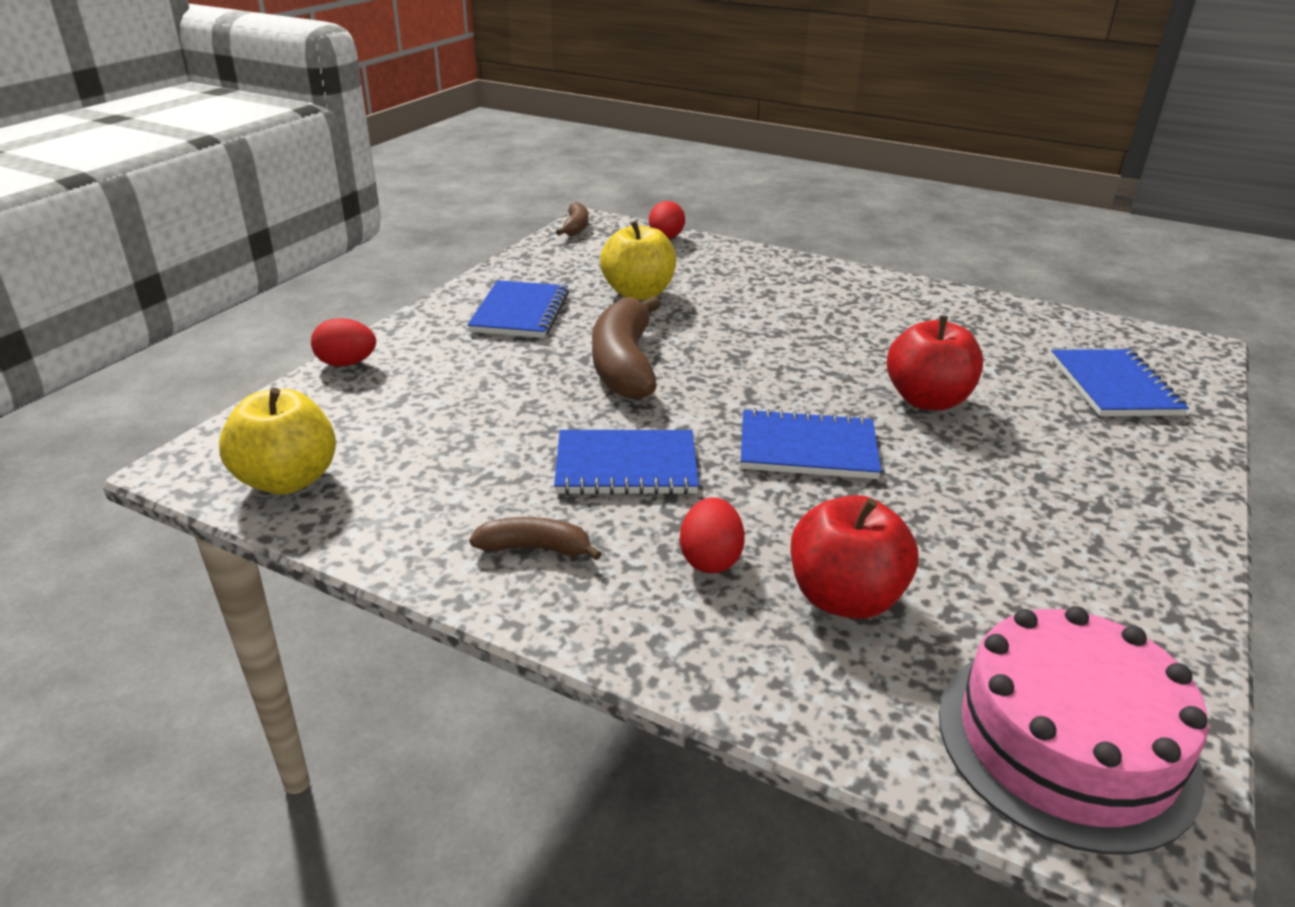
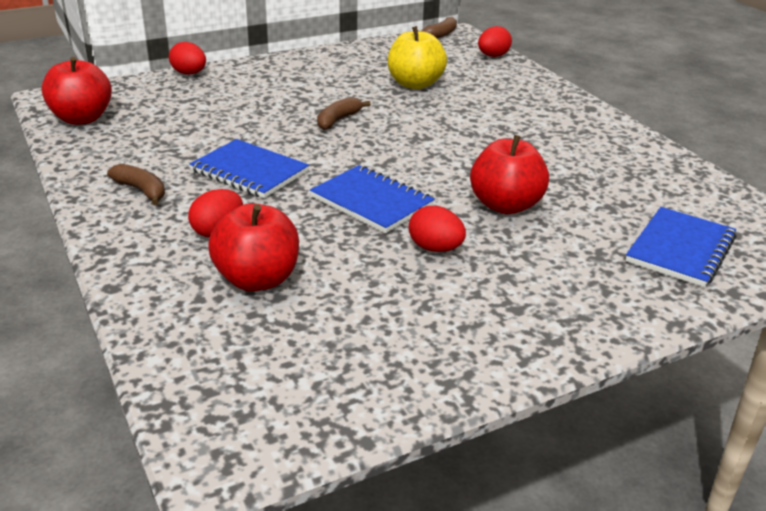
camera: 35 degrees right, 0 degrees up
yellow apple [219,388,336,495] -> red apple [42,57,112,125]
blue notebook [467,280,569,338] -> none
brown banana [592,296,661,400] -> brown banana [317,97,371,130], size x0.51
pink cake [939,606,1209,855] -> none
none -> red egg [409,206,466,252]

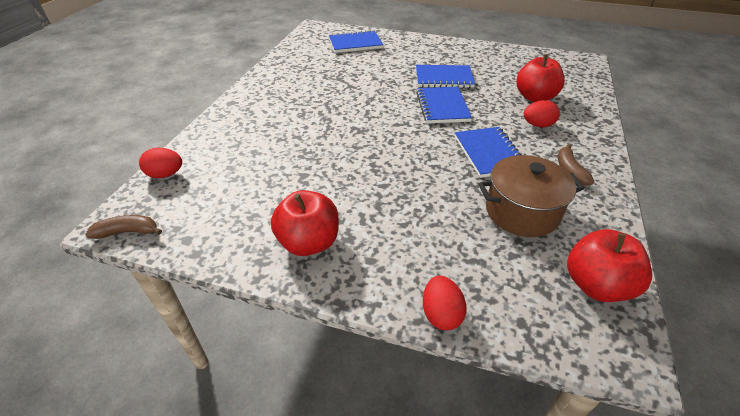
camera: 135 degrees left, 10 degrees up
brown banana [317,97,371,130] -> none
yellow apple [388,26,447,89] -> none
red egg [409,206,466,252] -> blue notebook [416,65,475,88]
red apple [470,135,549,214] -> red apple moved to [271,190,339,256]
none -> brown pot [478,155,584,237]

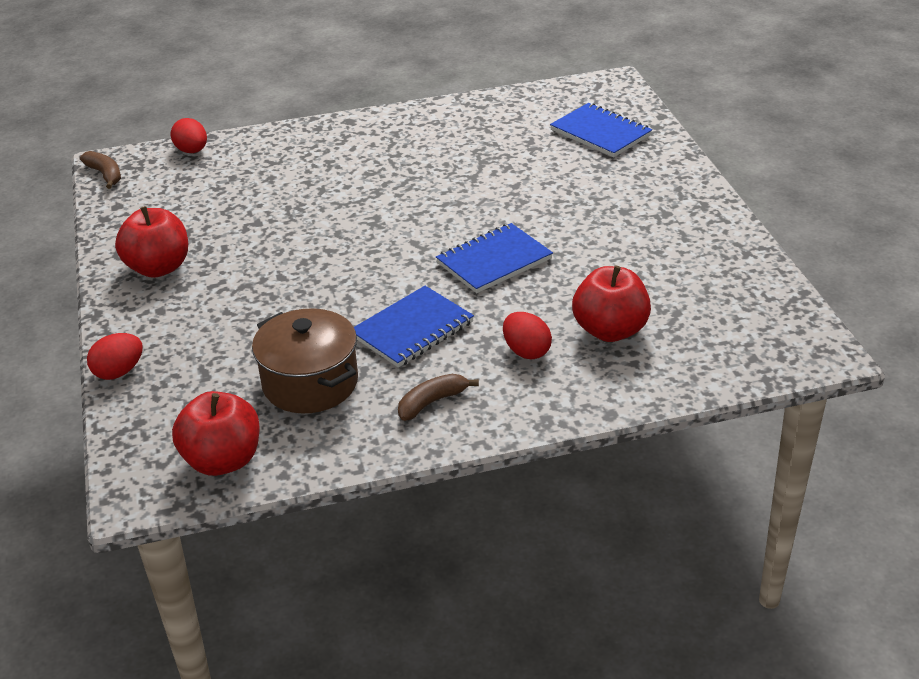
camera: 60 degrees right, 5 degrees down
blue notebook [416,65,475,88] -> none

